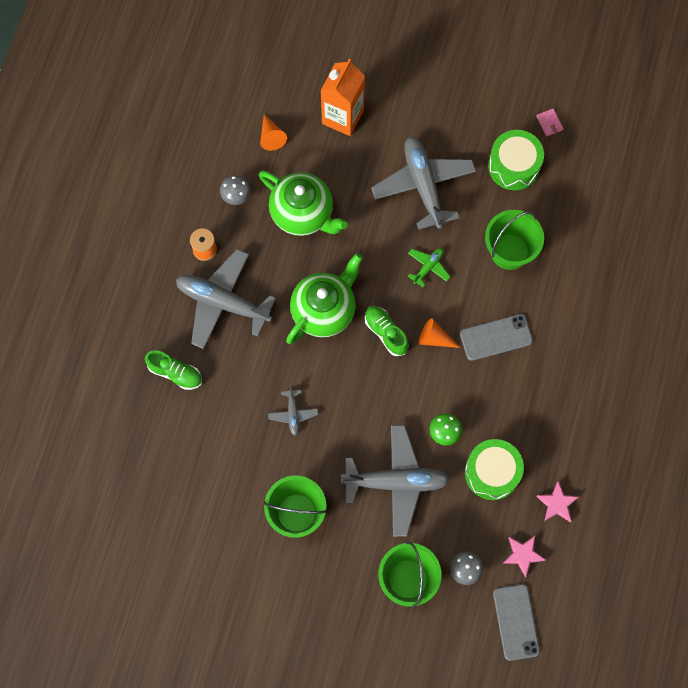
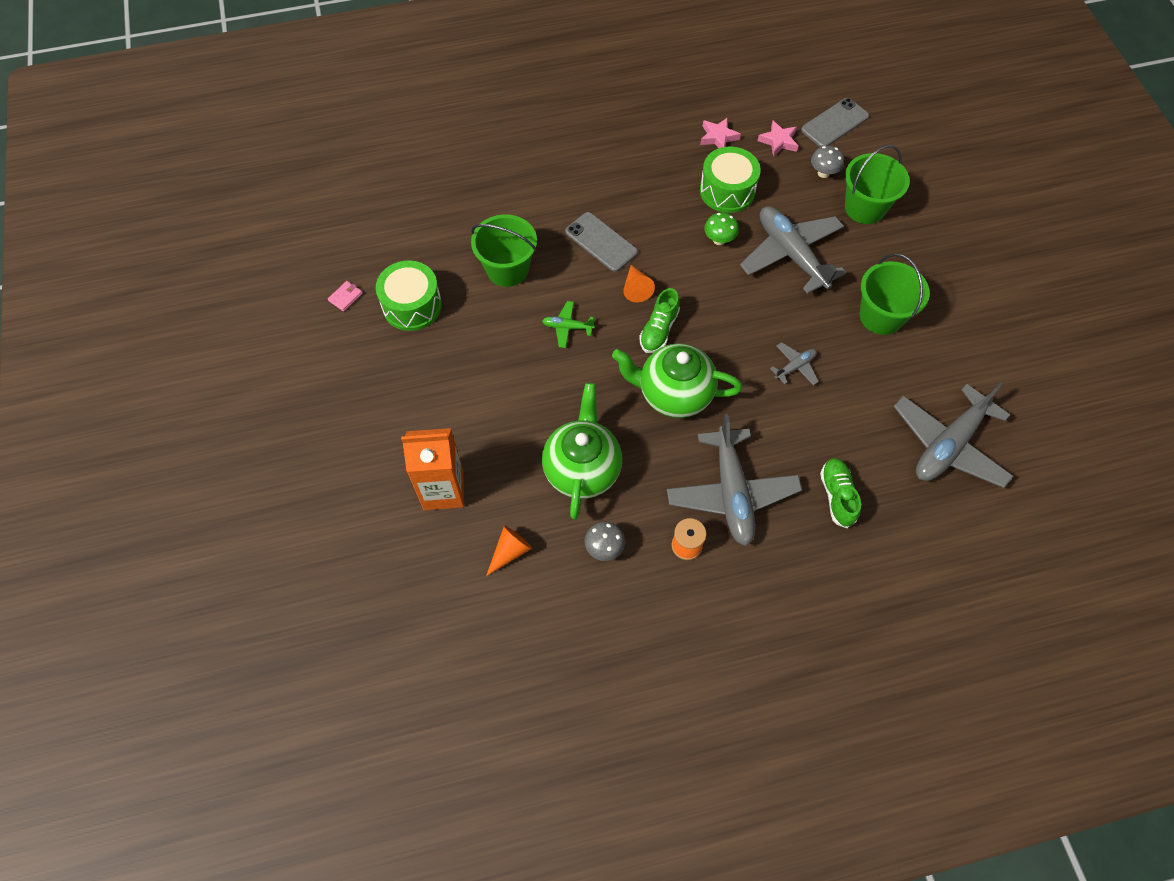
camera: 120 degrees left, 10 degrees down
grey plane [371,137,476,230] -> grey plane moved to [894,382,1014,488]

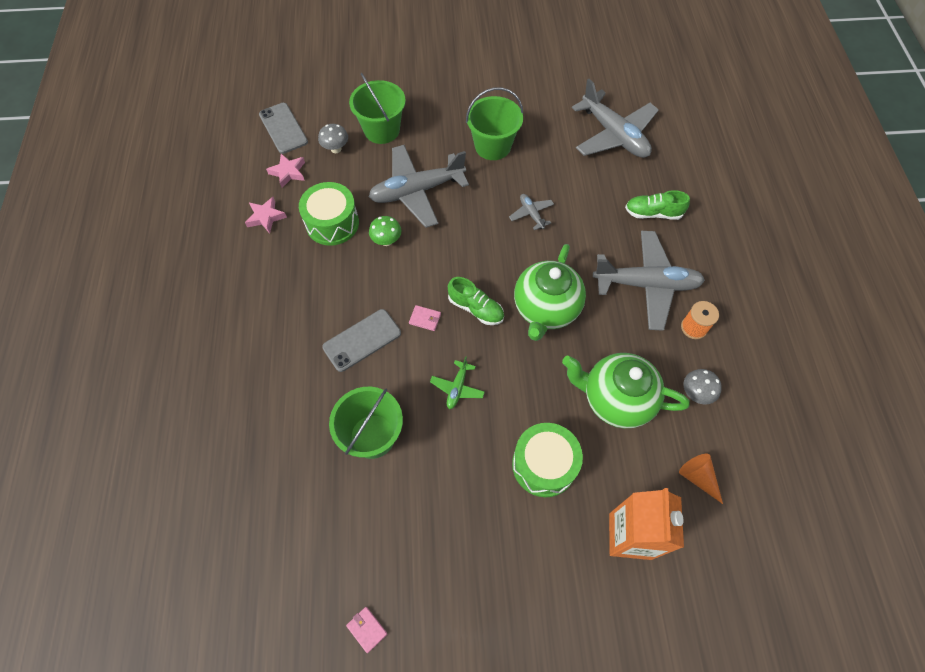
camera: 80 degrees left, 0 degrees up
green drum [376,260,442,331] -> green drum moved to [512,423,583,497]
orange cone [624,265,655,302] -> pink wallet [409,305,441,331]

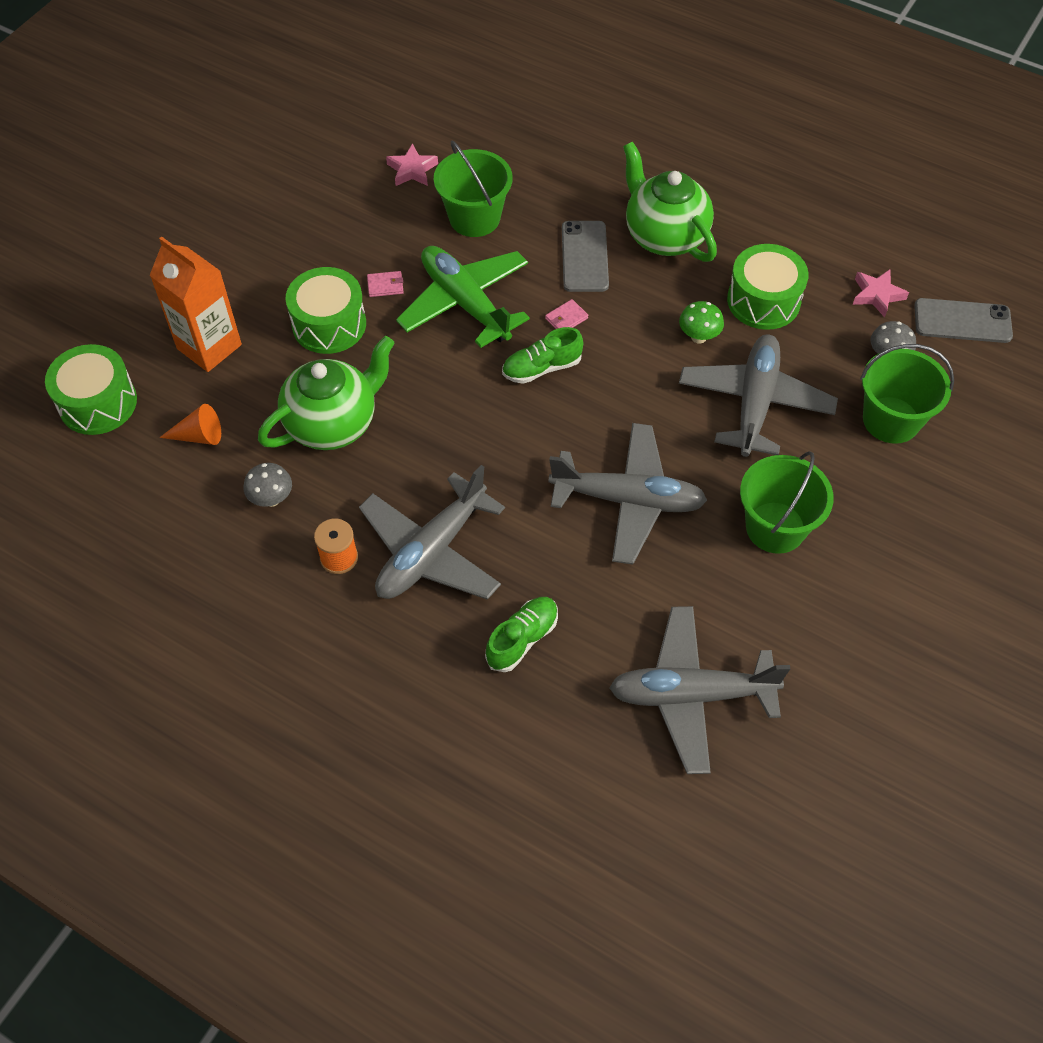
camera: 125 degrees right, 5 degrees down
pink star [245,197,287,233] -> pink star moved to [386,143,438,186]
pink wallet [346,607,388,653] -> pink wallet moved to [367,271,404,297]
green plane [430,356,485,409] -> green plane [396,246,530,348], size x2.22
grey plane [509,194,554,230] -> grey plane [548,423,707,565], size x2.22
green teapot [514,244,586,341] -> green teapot moved to [623,142,717,262]
none -> green drum [45,344,137,435]

